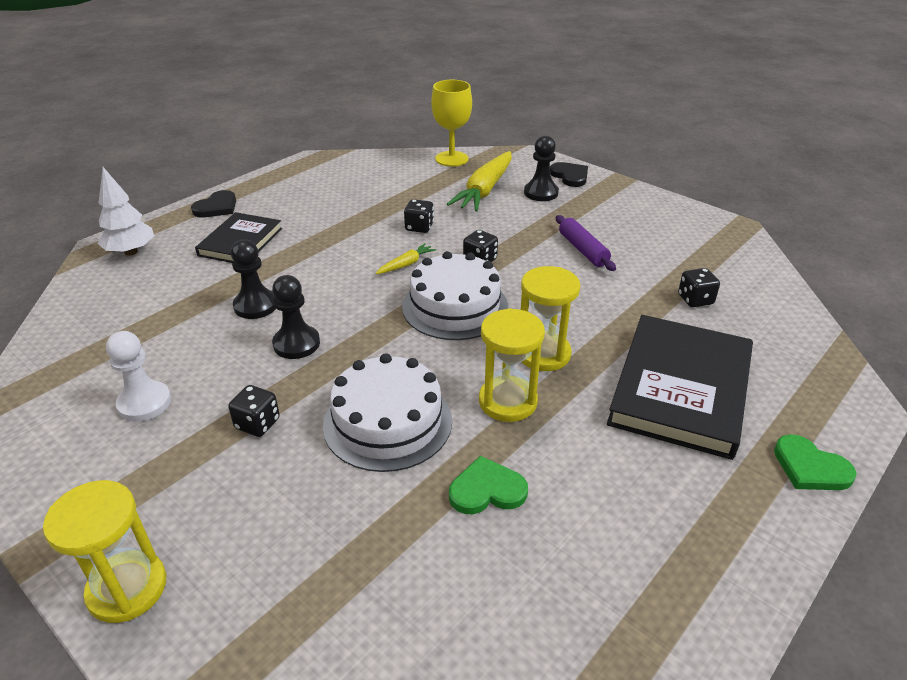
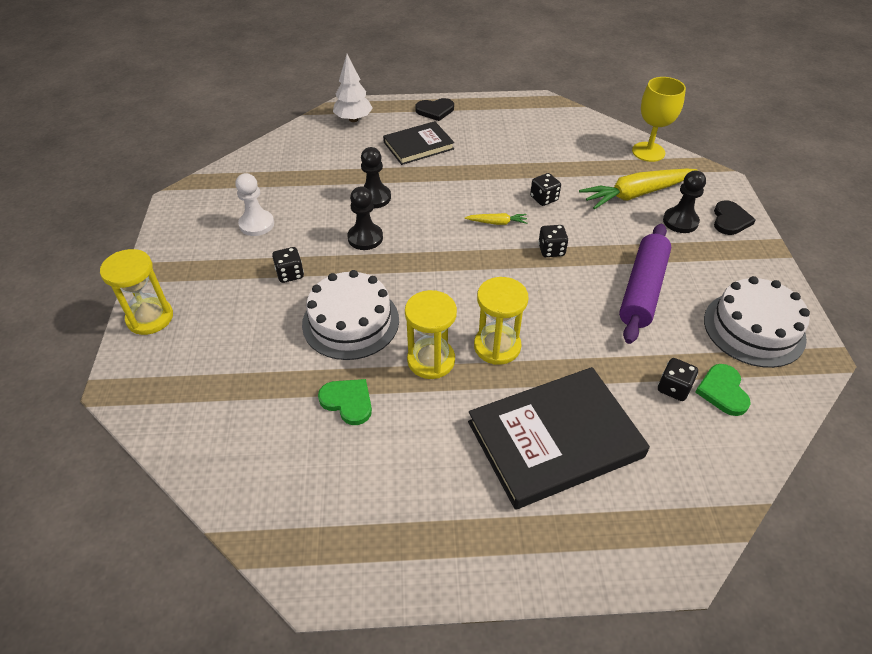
camera: 45 degrees right, 10 degrees up
white cake [402,251,508,340] -> white cake moved to [704,276,810,368]
purple rolling pin [556,215,616,271] -> purple rolling pin [619,224,671,344], size x1.63
green heart [774,434,857,490] -> green heart moved to [695,364,751,416]

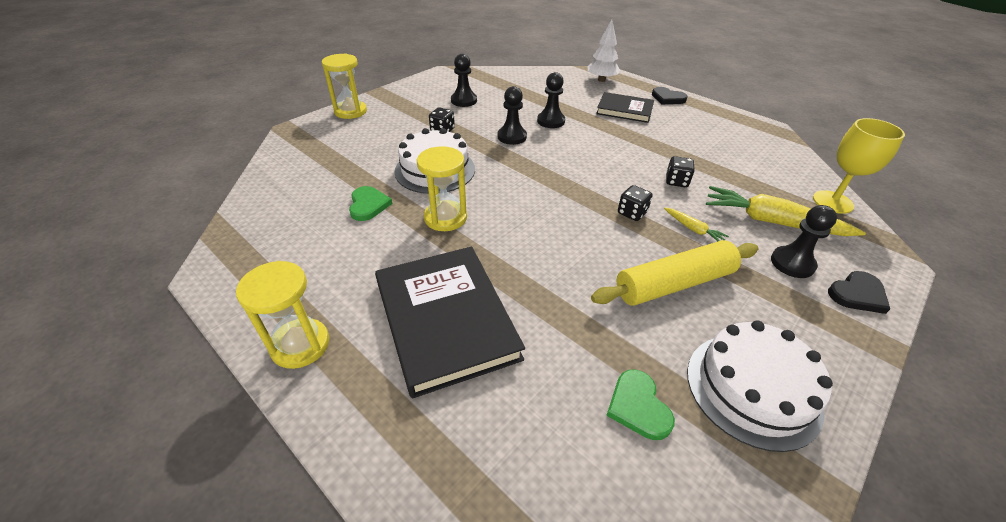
camera: 45 degrees right, 5 degrees down
white pawn [235,173,274,236] -> black pawn [451,54,477,107]
yellow carrot [465,213,527,225] -> yellow carrot moved to [664,208,729,241]
black book [468,367,650,510] -> black book turned 45 degrees clockwise [375,246,525,398]
yellow hourglass [474,277,529,365] -> yellow hourglass moved to [236,261,329,369]
purple rolling pin [619,224,671,344] -> yellow rolling pin [591,240,758,306]
black dice [658,358,698,401] -> none
green heart [695,364,751,416] -> green heart turned 60 degrees counterclockwise [606,369,675,440]

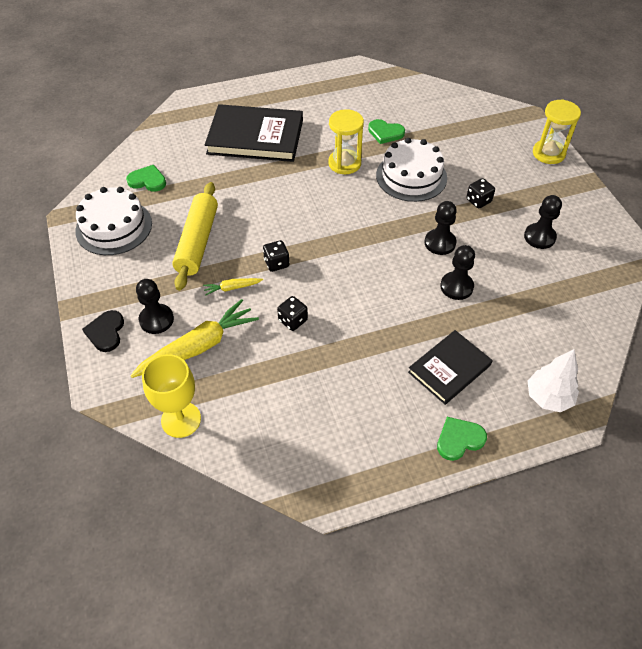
camera: 120 degrees right, 10 degrees up
yellow hourglass [236,261,329,369] -> none
black heart [652,87,688,104] -> green heart [437,417,487,461]

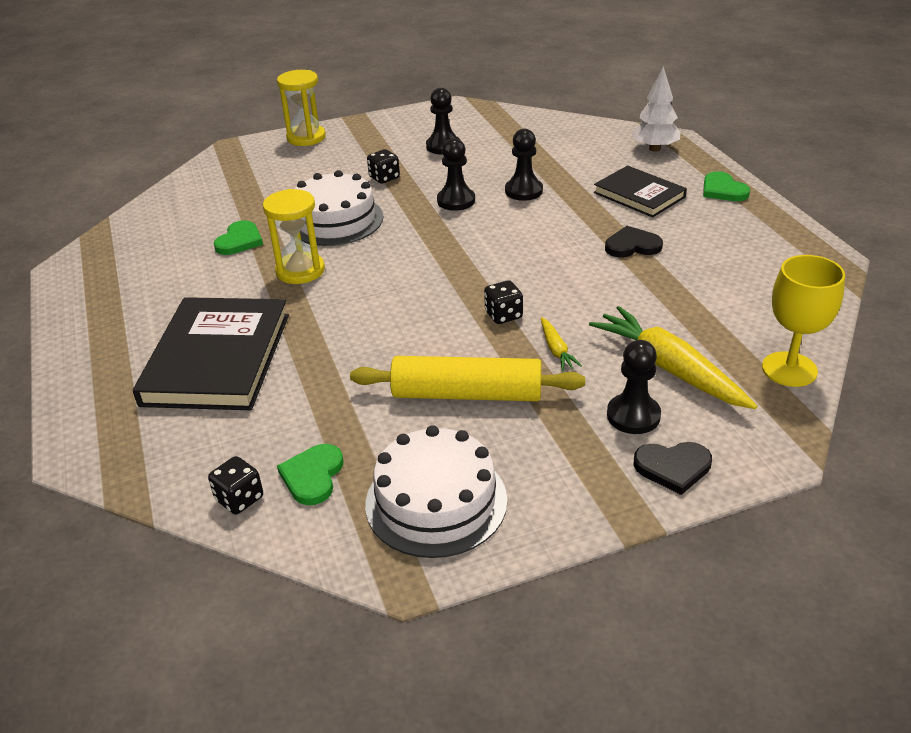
camera: 90 degrees left, 15 degrees down
black dice [277,296,308,331] -> black dice moved to [208,456,263,514]
none -> black heart [605,226,663,257]

